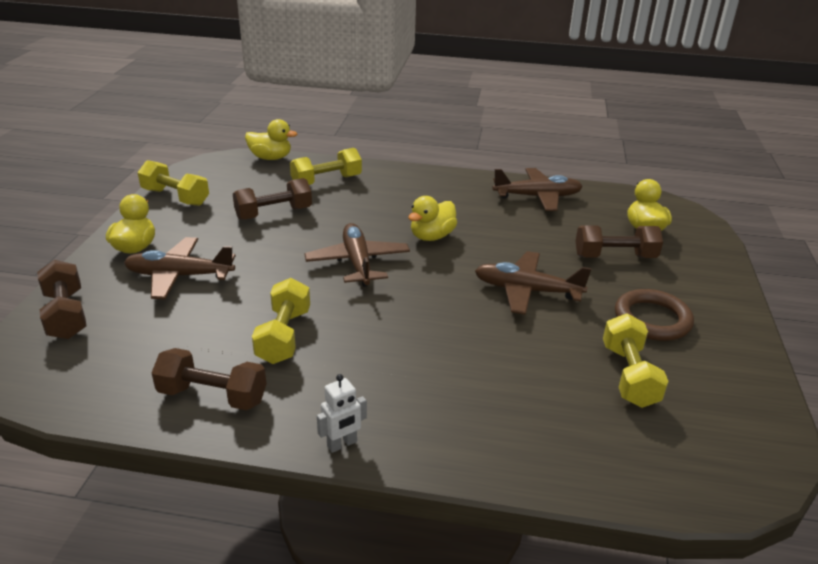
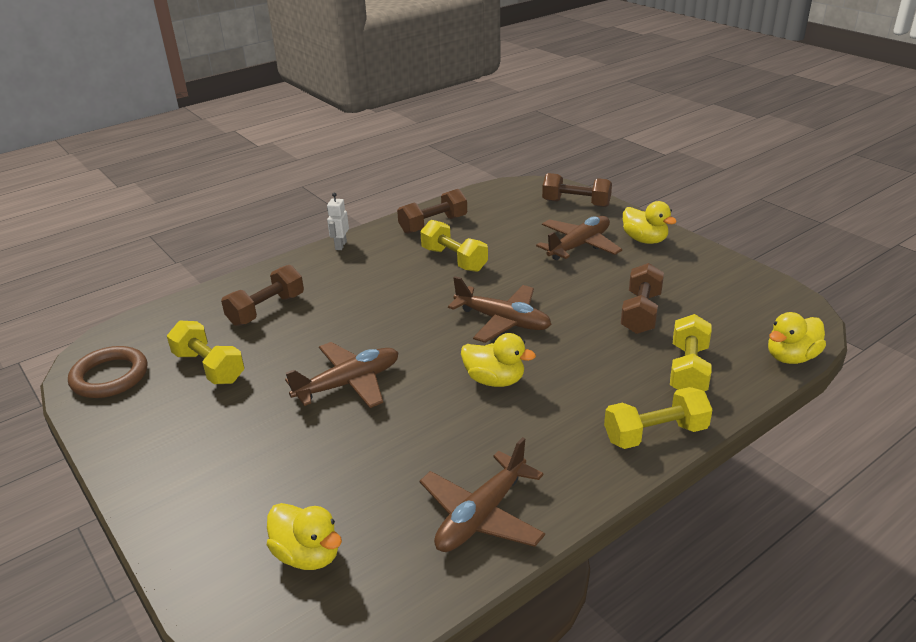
camera: 135 degrees right, 0 degrees up
yellow dumbbell [137,160,209,206] -> yellow dumbbell moved to [604,387,713,449]
yellow duck [408,196,457,241] -> yellow duck turned 120 degrees clockwise [461,333,536,387]
brown dumbbell [576,225,663,258] -> brown dumbbell moved to [221,265,304,326]
brown ring [615,289,694,341] -> brown ring moved to [68,346,148,398]

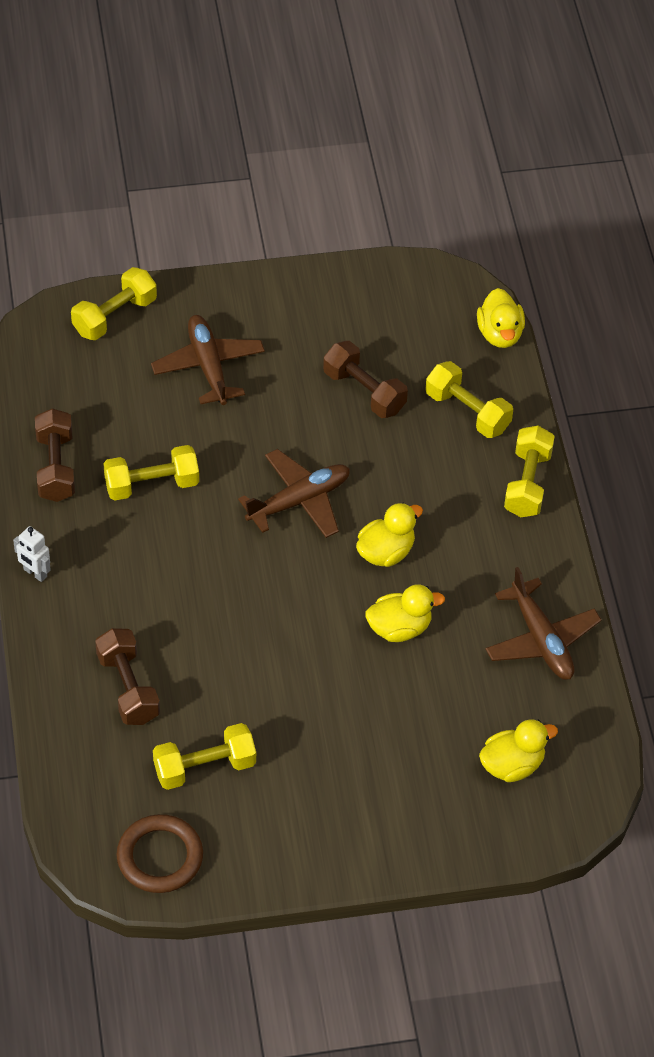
camera: 65 degrees left, 20 degrees up
brown plane [285,342,399,408] -> none
brown dumbbell [542,173,612,207] -> yellow dumbbell [71,267,157,340]
yellow duck [623,201,677,244] -> yellow duck moved to [365,584,445,642]

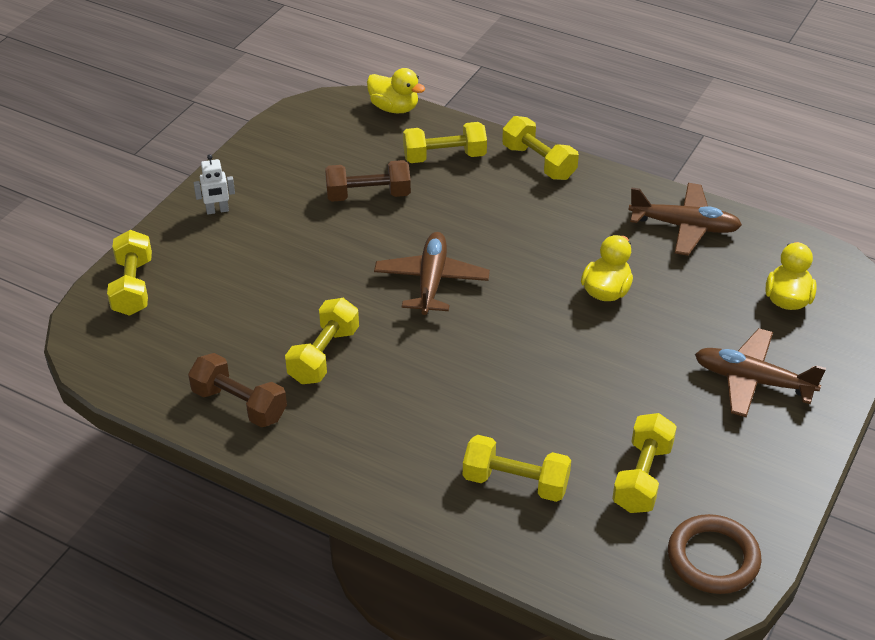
camera: 50 degrees left, 10 degrees down
white robot [13,526,51,582] -> white robot moved to [193,154,235,214]
brown dumbbell [95,628,160,725] -> yellow dumbbell [463,435,571,502]
brown plane [151,315,265,405] -> brown plane moved to [695,328,826,417]
yellow duck [356,502,423,567] -> none

